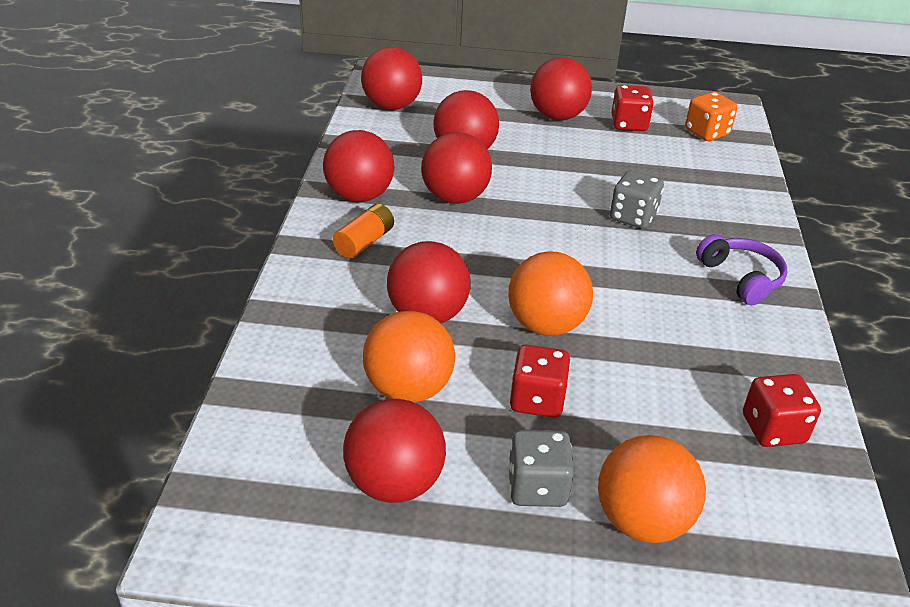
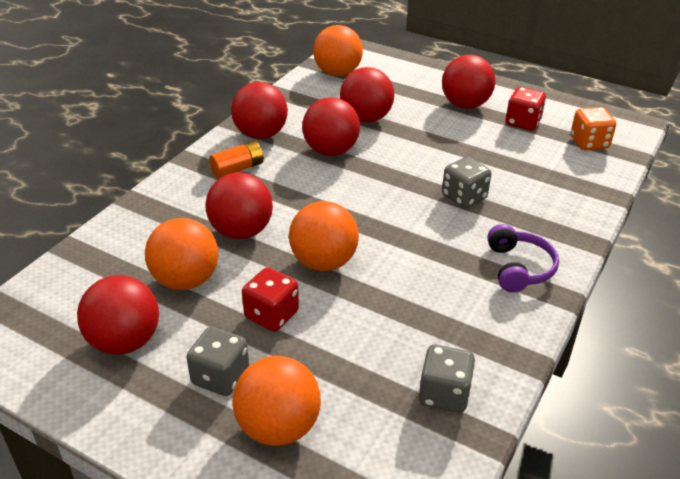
camera: 25 degrees right, 0 degrees up
red ball [361,47,422,110] -> orange ball [313,25,363,76]
red dice [743,374,821,447] -> grey dice [419,345,475,413]

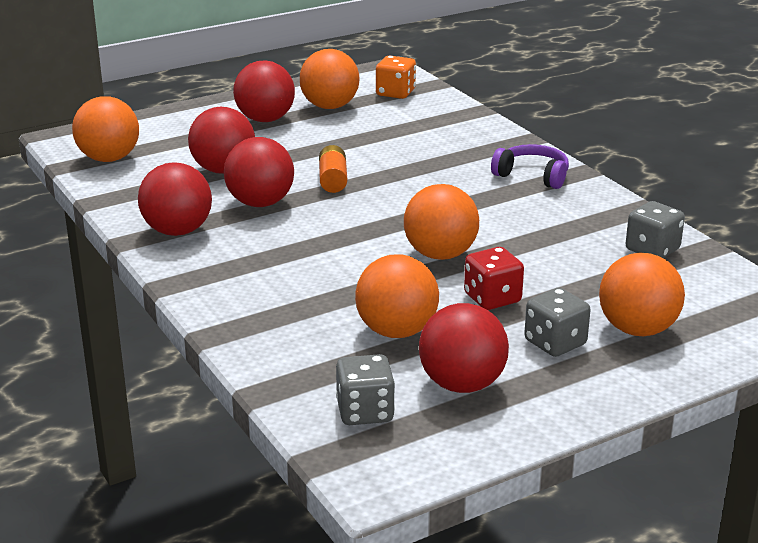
camera: 60 degrees left, 10 degrees down
red ball [205,172,273,239] -> none
orange battery [209,141,264,178] -> orange battery moved to [319,145,347,193]
grey dice [442,157,492,208] -> grey dice moved to [336,354,395,425]
red dice [506,87,546,131] -> orange ball [300,49,359,109]

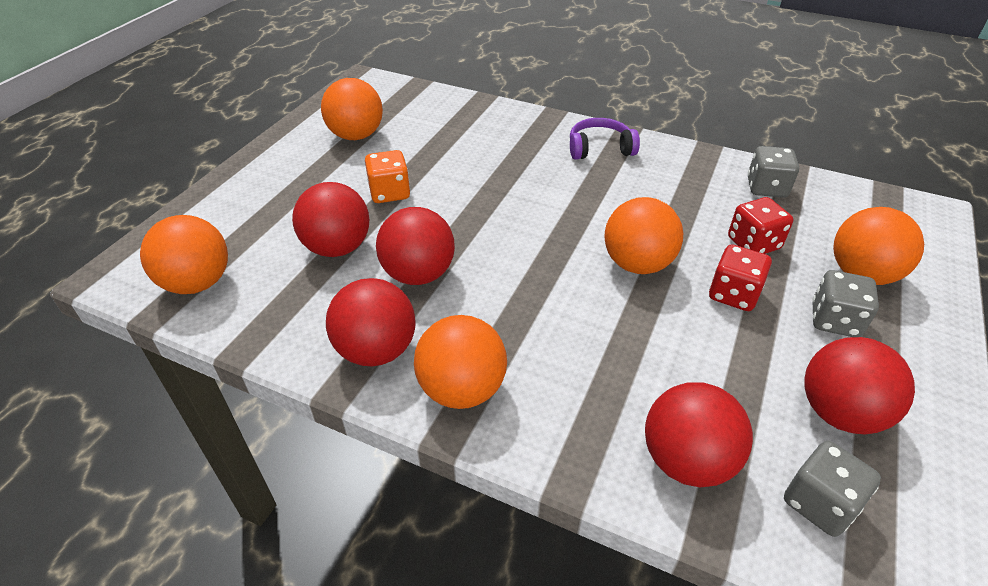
camera: 35 degrees left, 15 degrees up
red ball [233,60,295,122] -> red ball moved to [645,382,753,487]
orange battery [319,145,347,193] -> none
orange ball [355,254,439,338] -> orange ball moved to [414,315,507,409]
orange dice [376,56,416,99] -> orange dice moved to [365,150,410,203]
none -> red dice [728,197,794,254]

